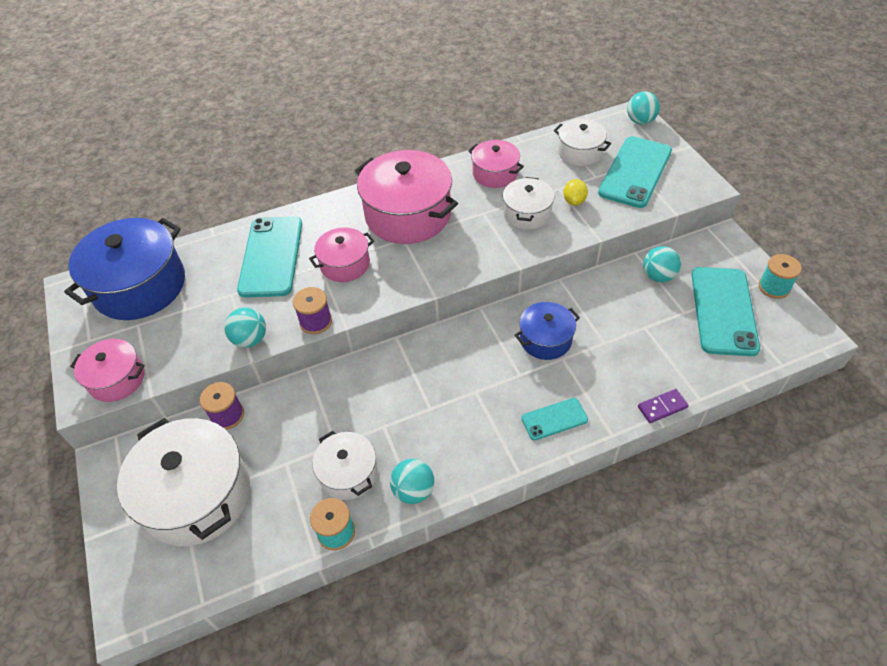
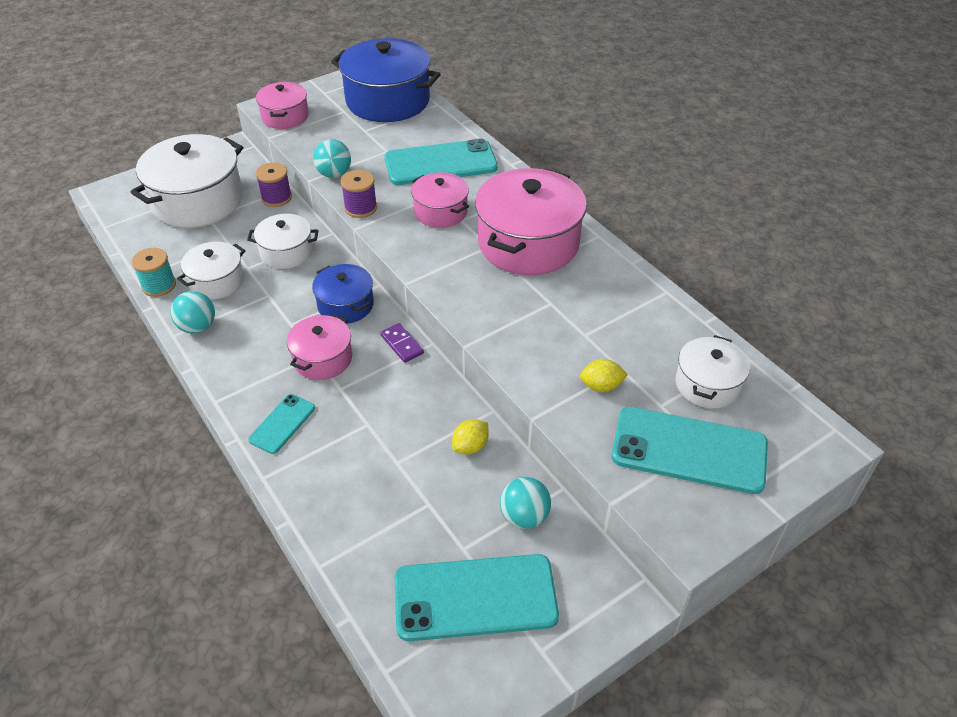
camera: 75 degrees right, 5 degrees down
pink pot [468,140,524,188] -> pink pot moved to [287,314,352,380]
white pot [503,177,554,230] -> white pot moved to [247,214,319,269]
blue pot [515,302,580,360] -> blue pot moved to [312,264,374,324]
turquoise phone [521,398,588,440] -> turquoise phone turned 60 degrees clockwise [248,394,315,454]
turquoise ball [627,91,660,125] -> none
purple domino [638,389,689,423] -> purple domino moved to [380,323,424,363]
turquoise spool [758,254,802,299] -> none
none -> yellow lemon [452,419,489,454]

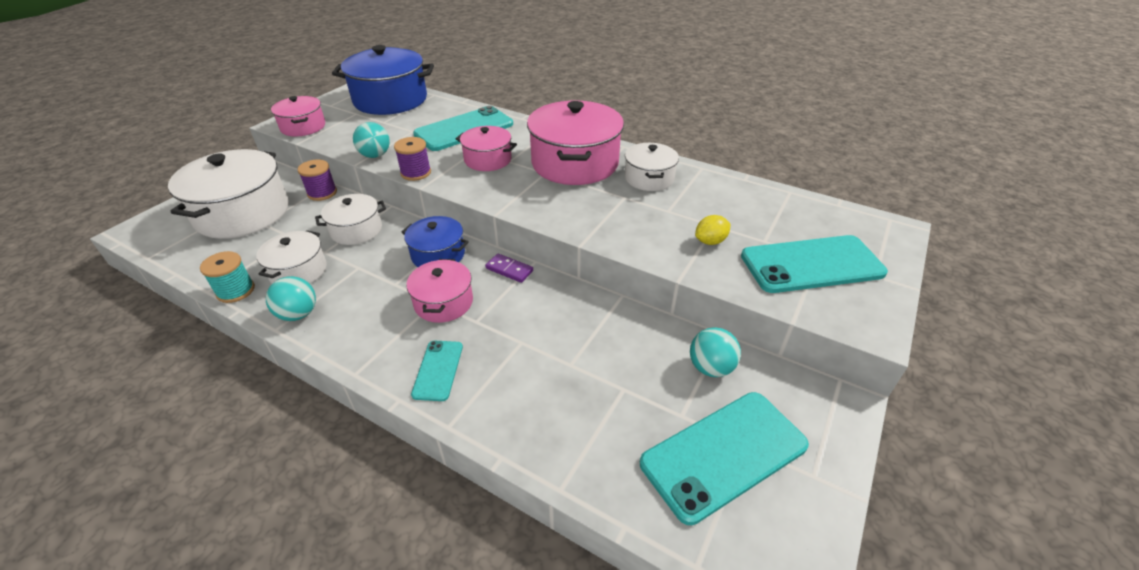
camera: 25 degrees left, 5 degrees down
yellow lemon [452,419,489,454] -> none
white pot [675,335,750,409] -> white pot moved to [625,143,679,191]

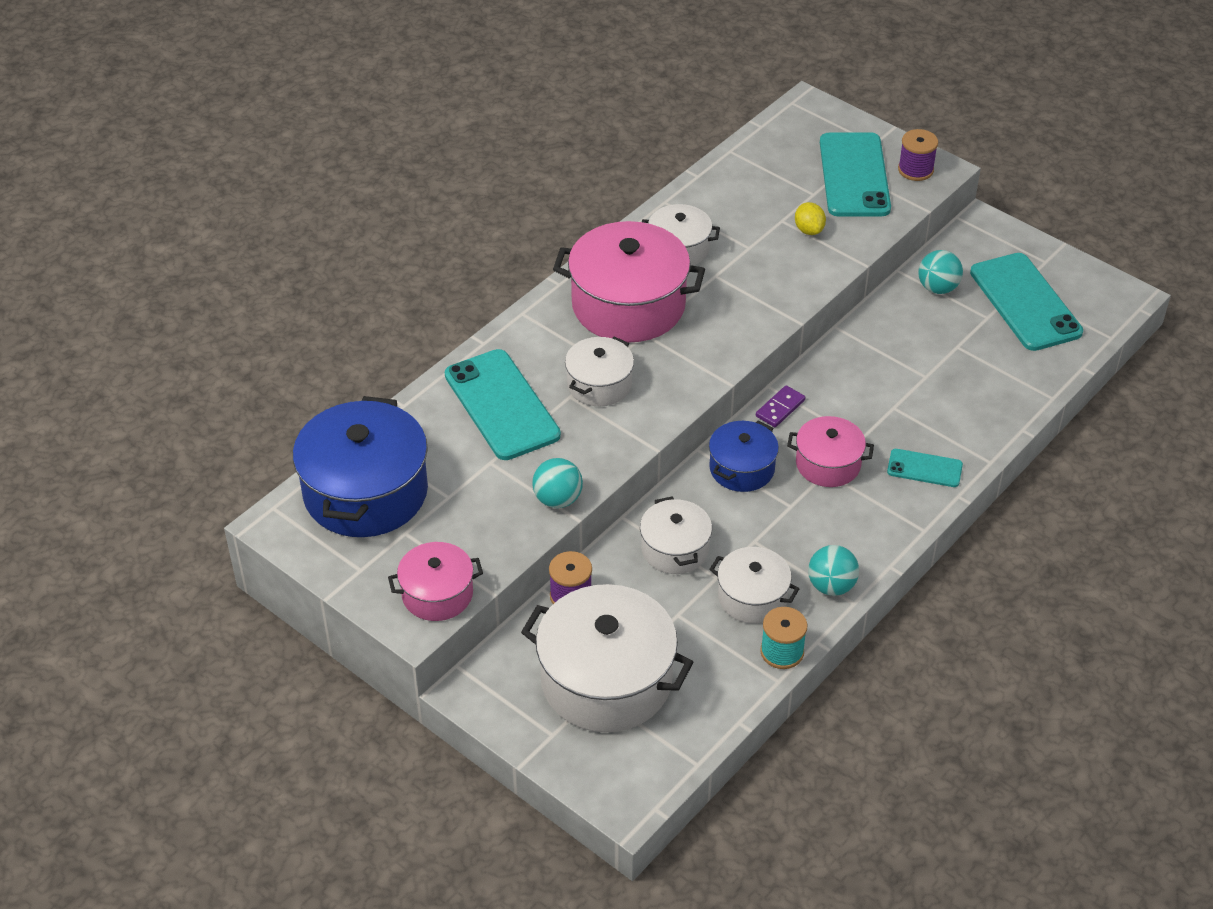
camera: 80 degrees left, 5 degrees up
purple spool [394,137,431,181] -> purple spool moved to [898,129,938,181]
pink pot [456,126,517,171] -> white pot [565,337,634,406]

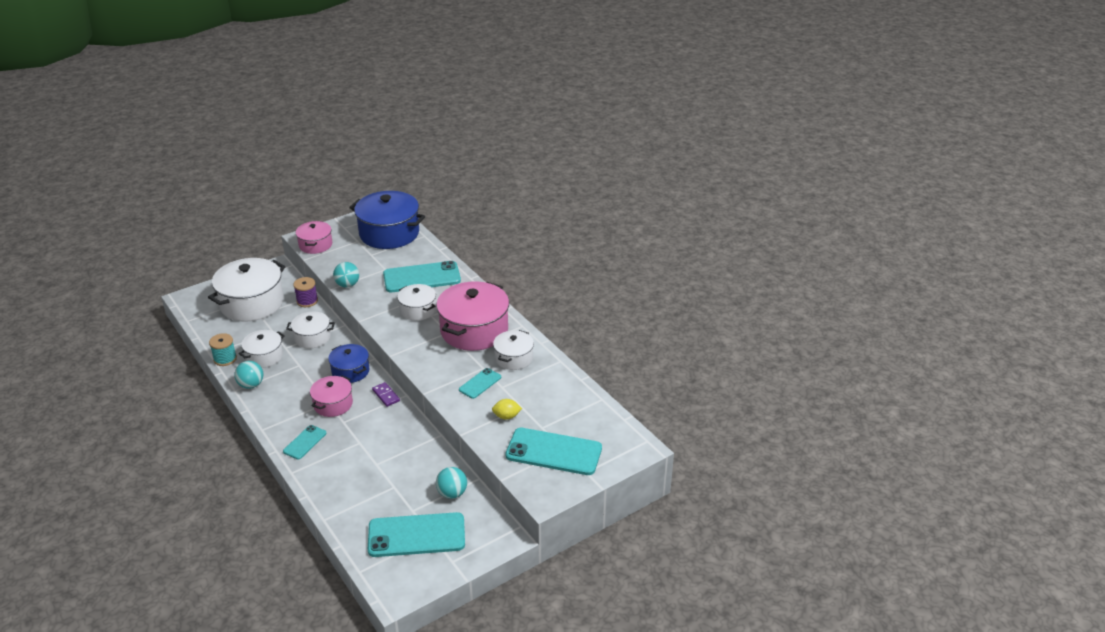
camera: 105 degrees right, 10 degrees down
purple spool [898,129,938,181] -> none
none -> turquoise phone [459,368,501,399]

